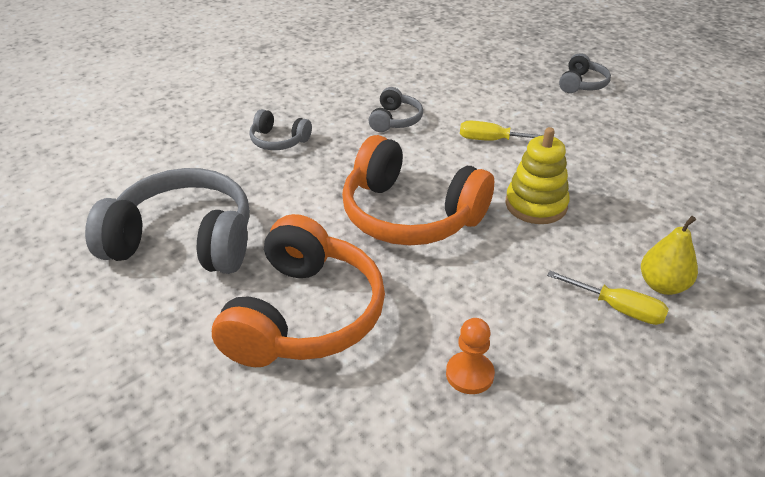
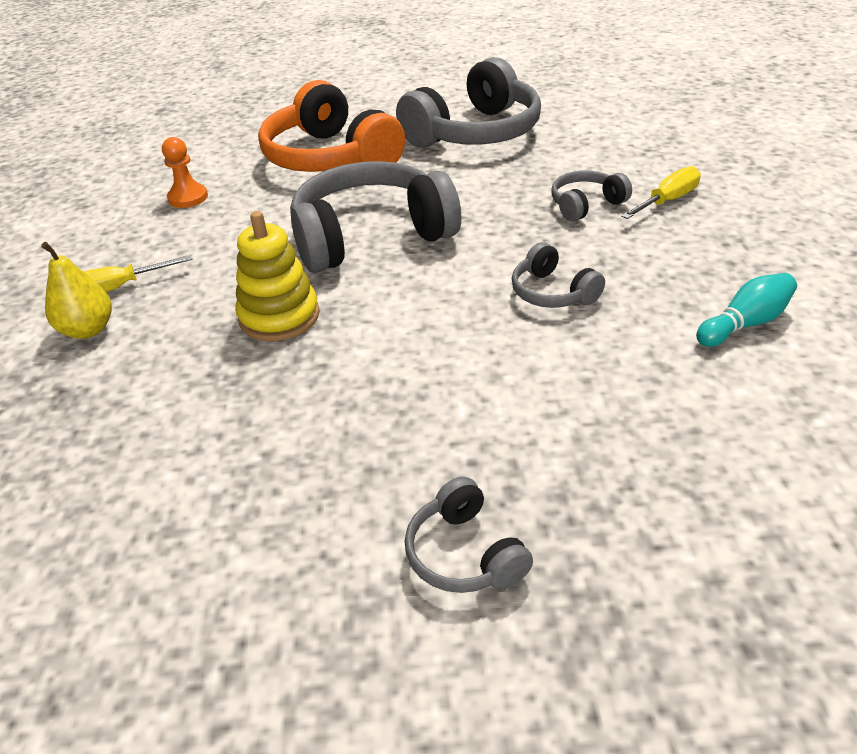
camera: 130 degrees right, 0 degrees up
orange headphones [342,135,494,245] -> grey headphones [290,161,461,273]
yellow screwdriver [460,121,543,141] -> yellow screwdriver moved to [621,166,701,219]
none -> turquoise bowling pin [696,273,797,347]

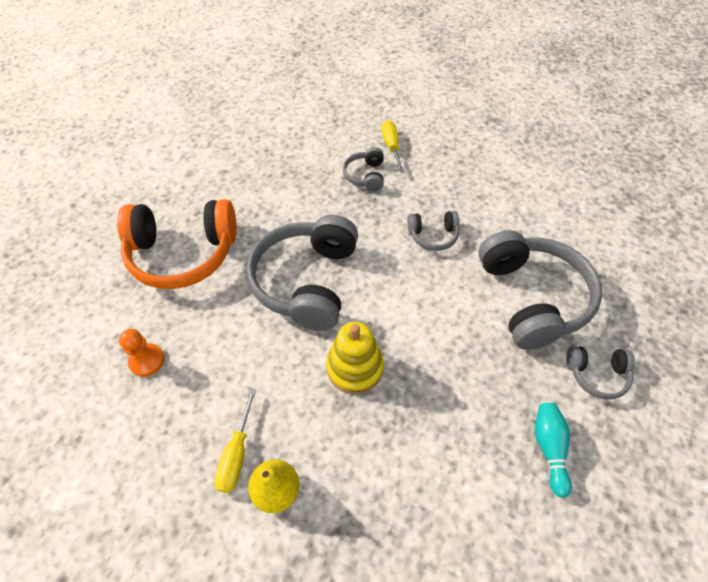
camera: 60 degrees left, 15 degrees up
grey headphones [396,57,541,148] -> grey headphones moved to [478,230,602,350]
turquoise bowling pin [696,273,797,347] -> turquoise bowling pin moved to [535,403,572,498]

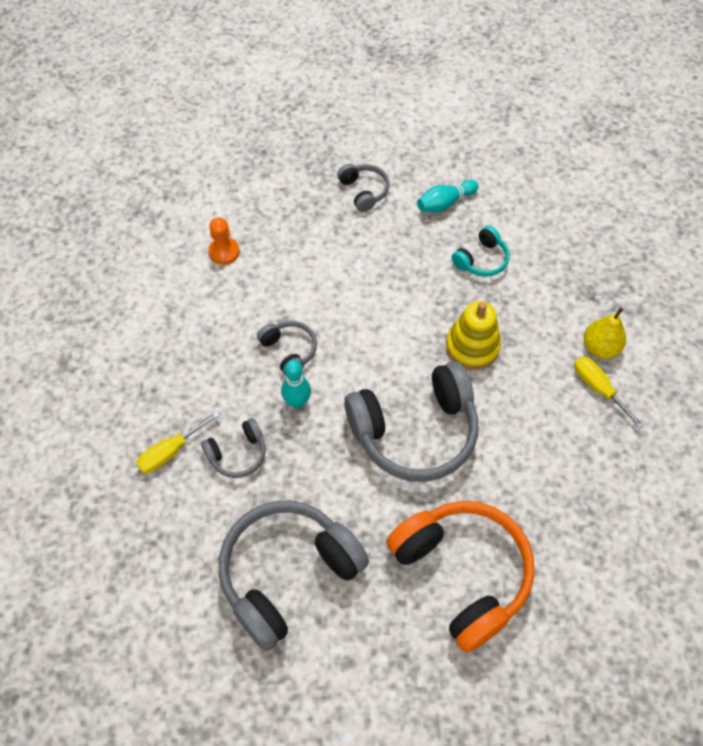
camera: 120 degrees left, 5 degrees up
orange pawn [119,329,164,377] -> orange pawn moved to [208,217,240,265]
yellow screwdriver [214,389,256,493] -> yellow screwdriver turned 105 degrees counterclockwise [574,356,644,429]
grey headphones [478,230,602,350] -> grey headphones moved to [219,500,369,651]
none -> turquoise bowling pin [281,360,311,408]
none -> turquoise headphones [452,226,510,277]

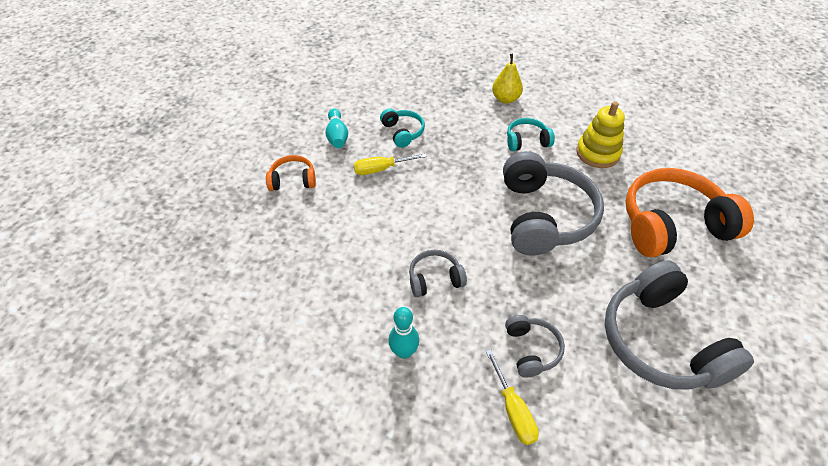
camera: 70 degrees left, 10 degrees down
orange pawn [208,217,240,265] -> none
turquoise bowling pin [281,360,311,408] -> turquoise bowling pin moved to [388,307,419,359]
grey headphones [337,164,390,212] -> orange headphones [266,155,316,191]
yellow stacking toy [446,301,501,370] -> yellow stacking toy moved to [576,101,625,168]
yellow screwdriver [574,356,644,429] -> yellow screwdriver moved to [354,153,427,175]
none -> turquoise headphones [507,118,555,151]

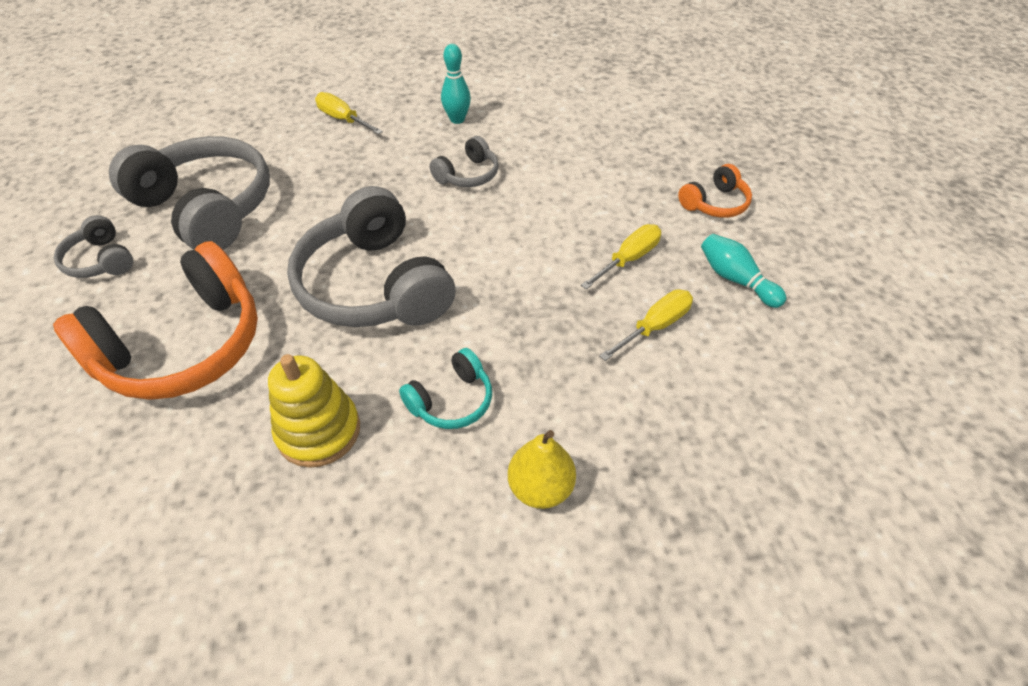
camera: 150 degrees right, 0 degrees up
turquoise headphones [380,108,425,148] -> yellow screwdriver [599,289,693,361]
grey headphones [505,315,565,378] -> grey headphones moved to [54,215,133,278]

